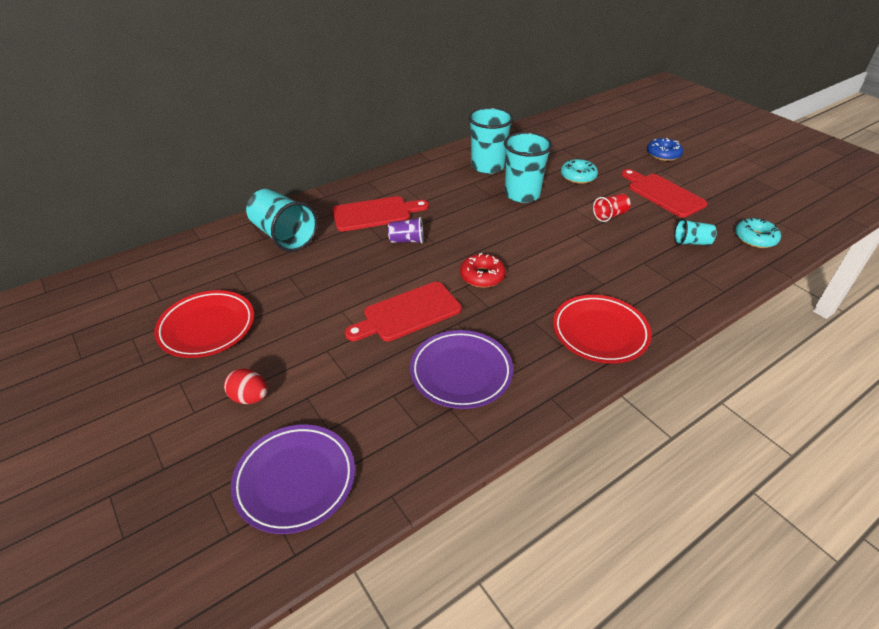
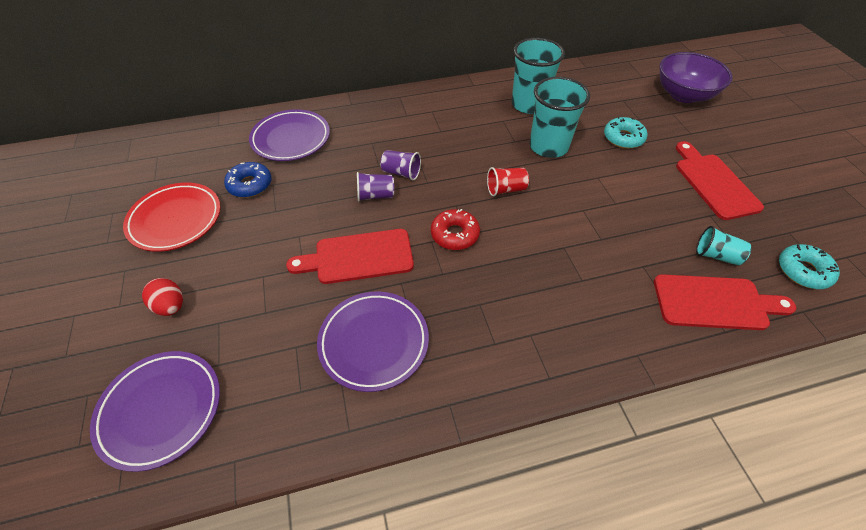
camera: 20 degrees right, 10 degrees up
turquoise cup [246,189,318,252] -> purple plate [249,109,330,161]
red cutting board [332,196,429,232] -> red cutting board moved to [654,274,796,330]
red plate [553,295,652,363] -> none
red cup [593,194,631,222] -> red cup moved to [487,167,529,197]
blue donut [647,138,683,161] -> blue donut moved to [224,162,272,198]
none -> purple cup [357,172,394,202]
none -> purple bowl [660,52,733,103]

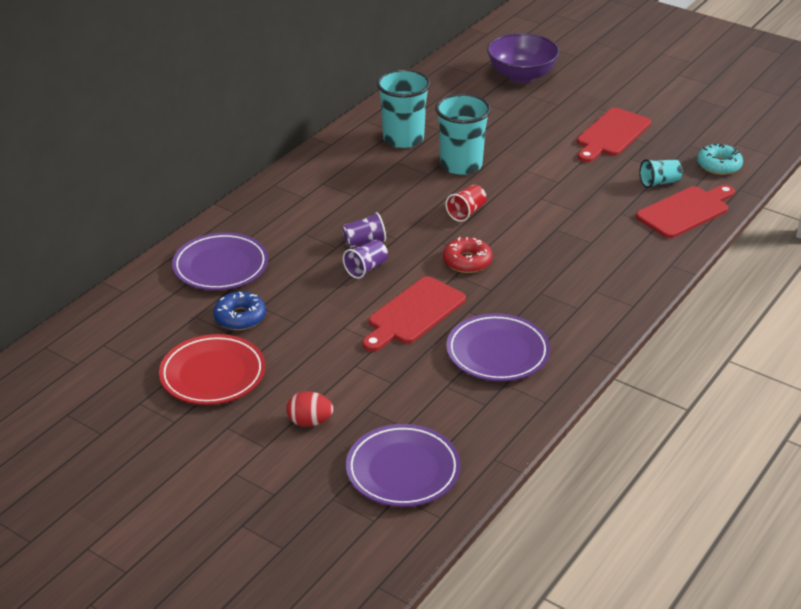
camera: 40 degrees left, 15 degrees down
turquoise donut [604,116,647,149] -> none
red cutting board [676,141,764,220] -> red cutting board turned 90 degrees counterclockwise [577,108,651,162]

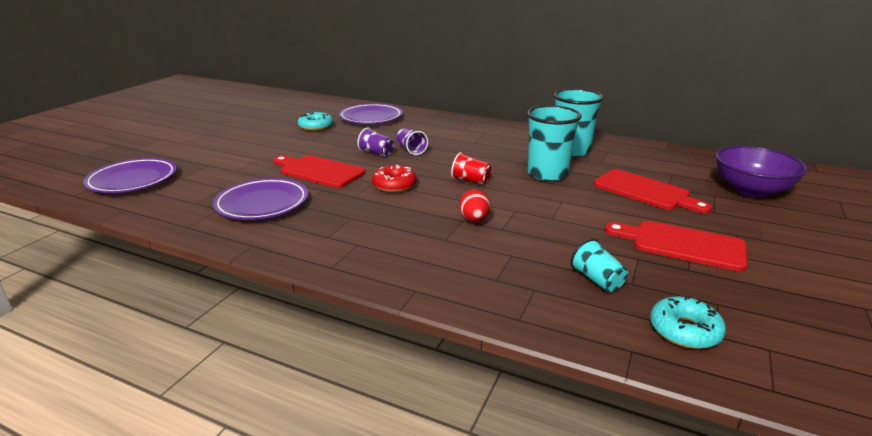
camera: 80 degrees right, 10 degrees down
red plate [159,334,265,405] -> none
blue donut [213,291,266,330] -> turquoise donut [298,111,333,131]
red egg [286,392,333,427] -> red egg moved to [459,190,490,222]
red cutting board [636,185,735,238] -> red cutting board moved to [594,169,712,213]

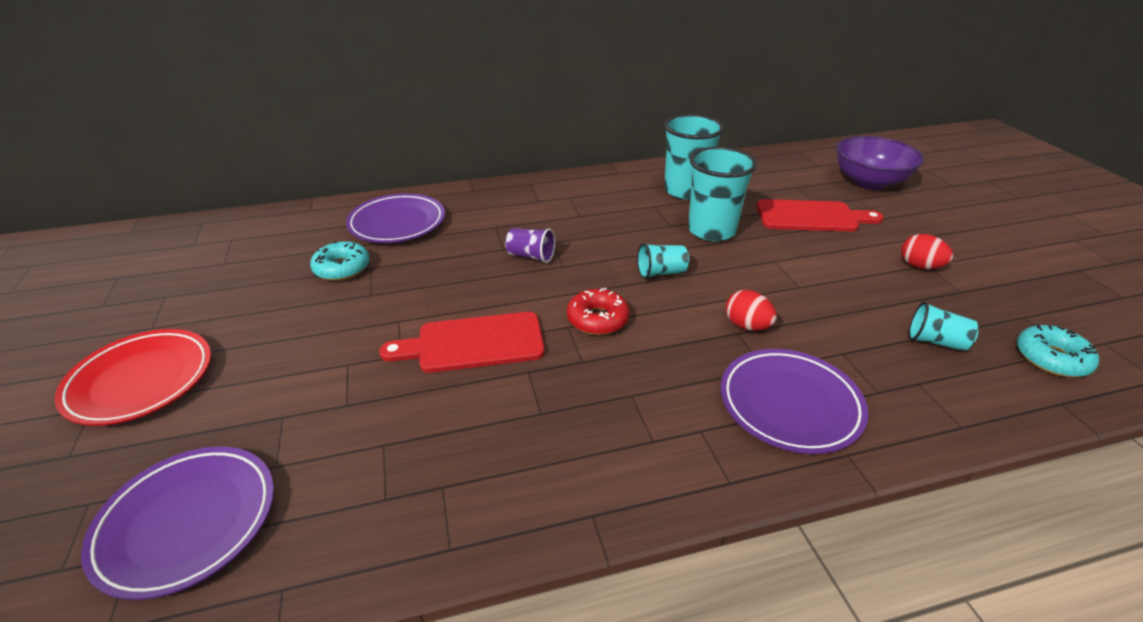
camera: 40 degrees left, 10 degrees up
purple plate [213,178,308,220] -> purple plate moved to [721,349,868,454]
purple cup [358,127,394,157] -> none
red cup [451,152,492,185] -> turquoise cup [637,243,689,279]
red cutting board [605,221,747,271] -> red egg [901,234,953,269]
none -> red plate [54,329,211,426]

